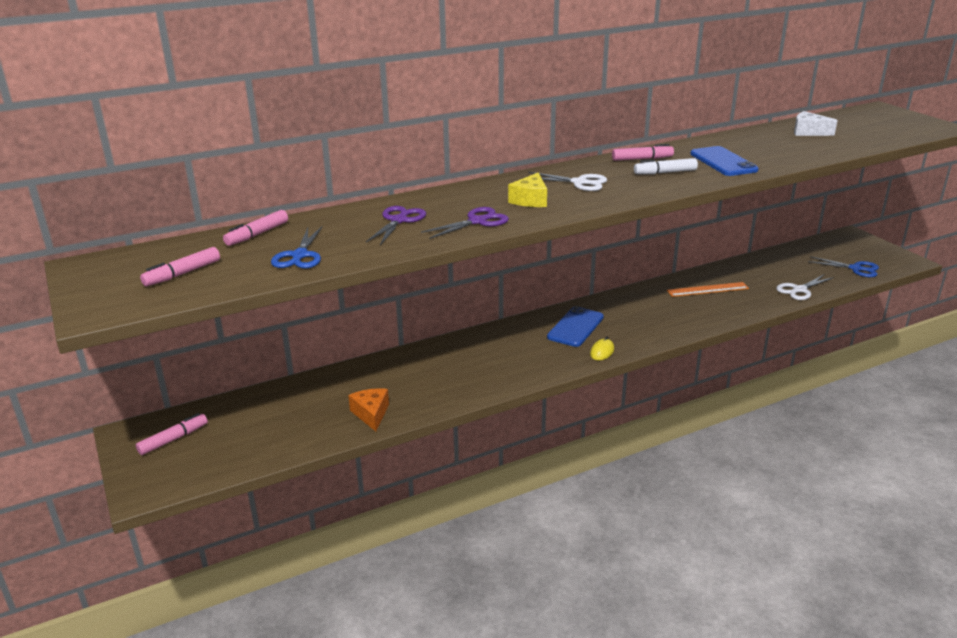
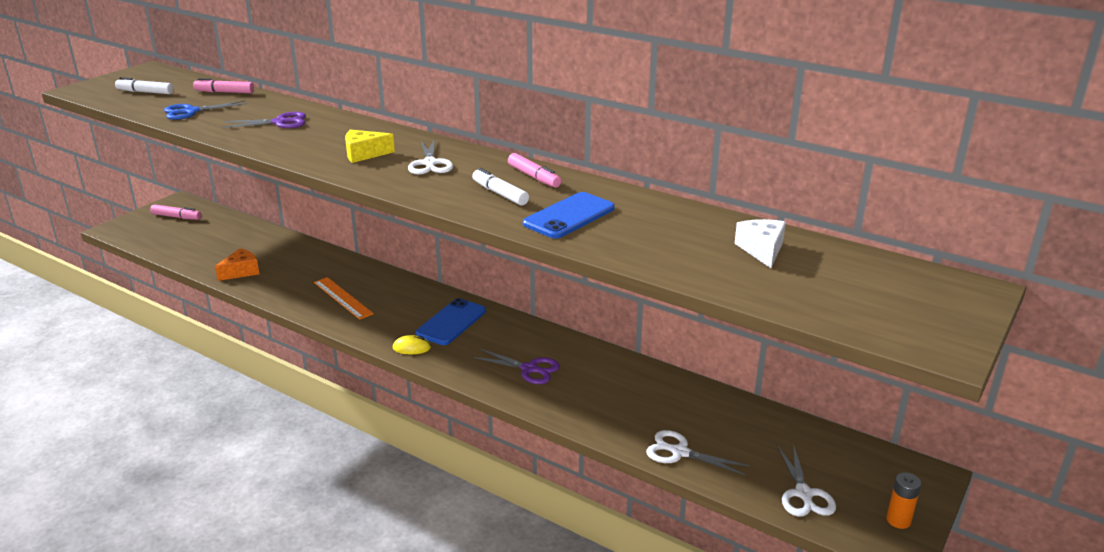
camera: 60 degrees right, 0 degrees up
pink marker [140,247,220,286] -> white marker [115,77,174,94]
purple scissors [421,207,509,239] -> purple scissors moved to [473,349,560,384]
blue phone [547,306,604,347] -> blue phone turned 60 degrees counterclockwise [415,298,486,345]
orange ruler [667,282,749,297] -> orange ruler moved to [314,277,374,320]
blue scissors [808,256,879,277] -> white scissors [777,444,836,517]
none -> orange battery [886,472,921,529]

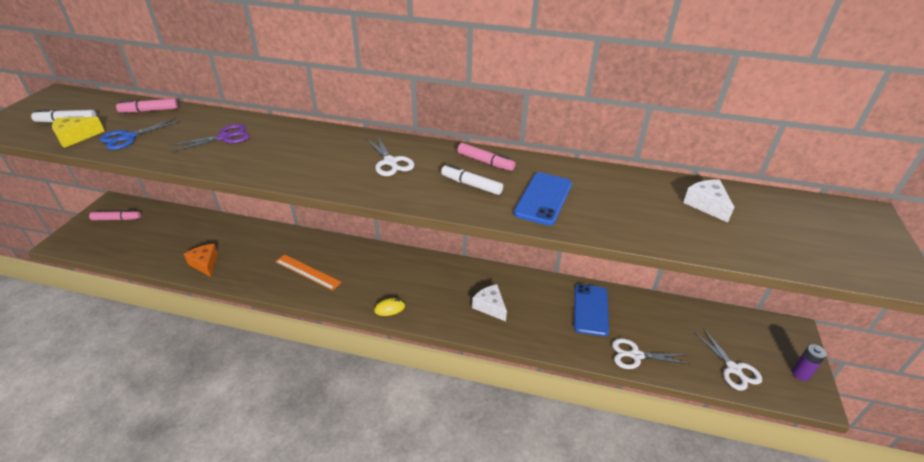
camera: 20 degrees left, 10 degrees up
orange cheese [215,248,259,281] -> orange cheese turned 60 degrees counterclockwise [184,244,218,277]
yellow cheese [345,129,395,163] -> yellow cheese moved to [52,117,105,148]
blue phone [415,298,486,345] -> blue phone moved to [574,284,609,336]
purple scissors [473,349,560,384] -> white cheese [472,284,507,322]
orange battery [886,472,921,529] -> purple battery [792,344,827,381]

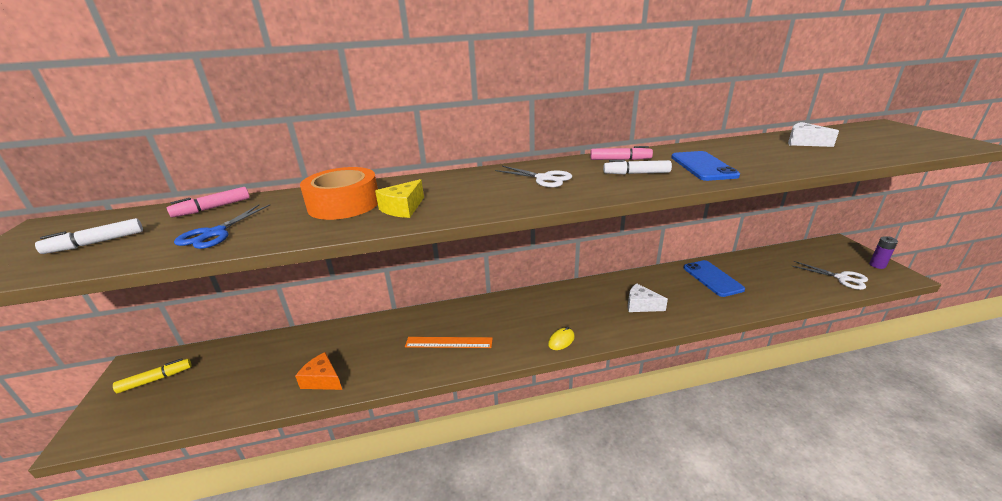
camera: 25 degrees left, 10 degrees down
yellow cheese [52,117,105,148] -> yellow cheese moved to [375,179,424,218]
pink marker [89,210,141,220] -> yellow marker [113,358,192,393]
purple scissors [169,124,250,152] -> orange tape [300,167,378,220]
white scissors [612,338,689,369] -> none

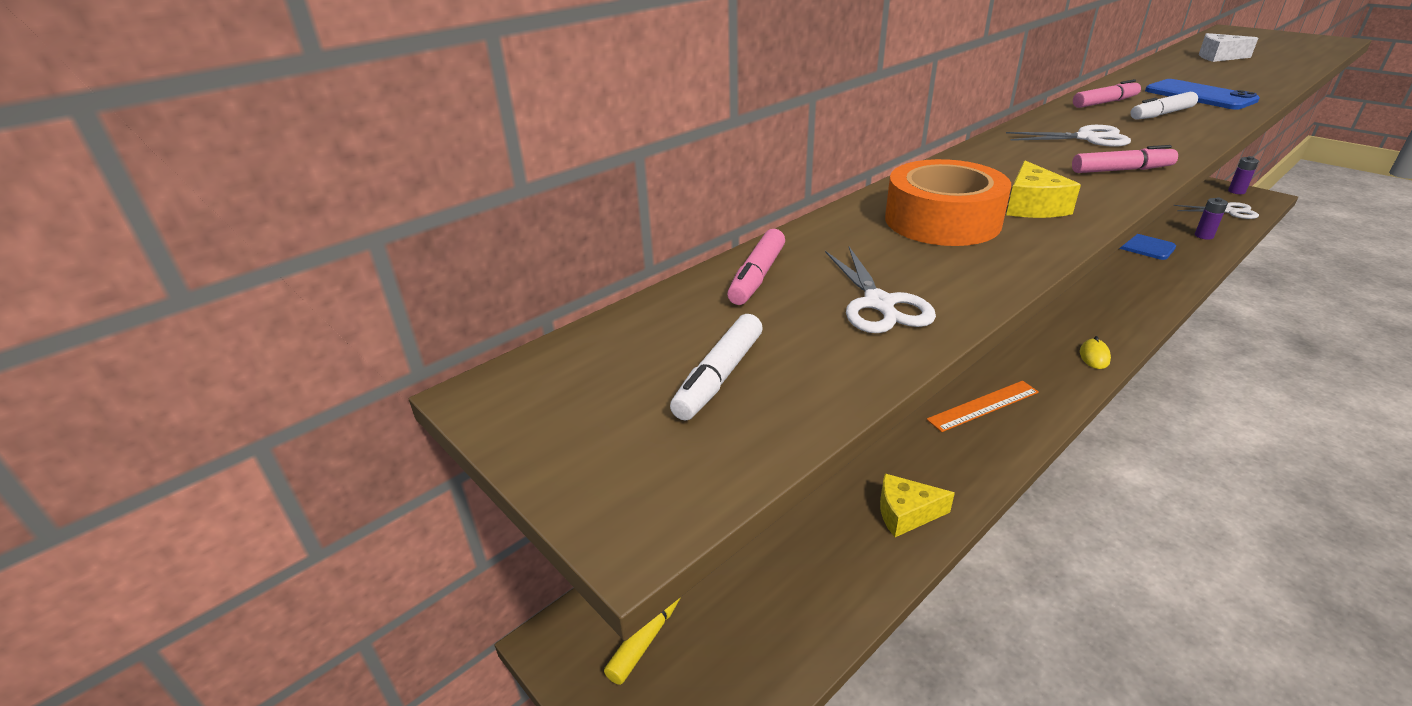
camera: 30 degrees left, 5 degrees up
blue scissors [174,205,270,249] -> white scissors [825,247,936,333]
orange cheese [295,352,342,390] -> yellow cheese [880,474,955,537]
white cheese [628,283,668,312] -> none
none -> pink marker [1072,145,1178,173]
none -> purple battery [1195,197,1228,240]

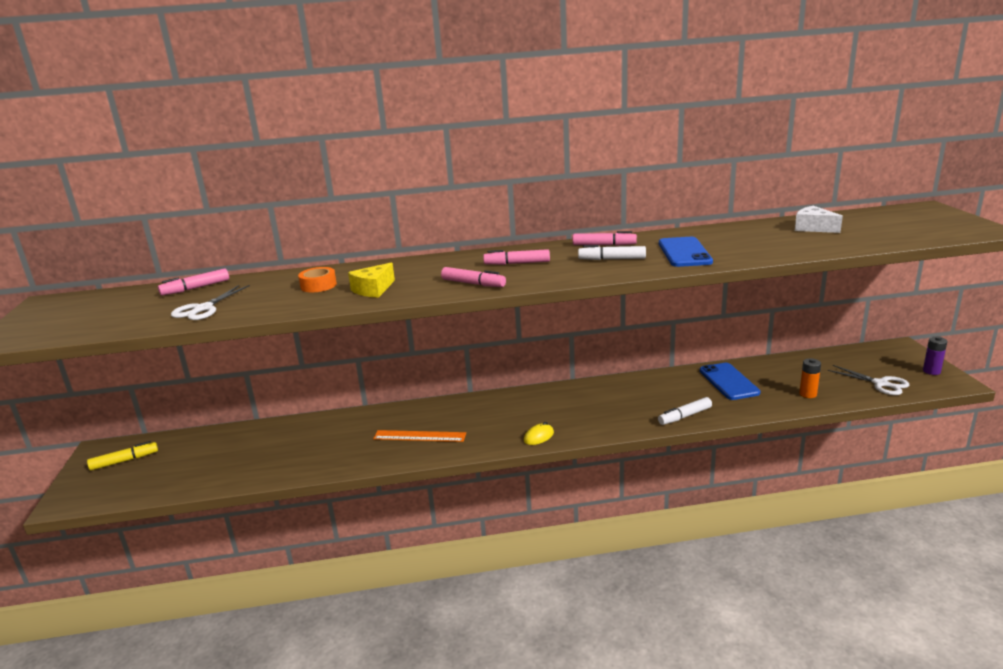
camera: 35 degrees right, 10 degrees down
white marker [670,314,763,421] -> white marker moved to [658,397,712,425]
yellow cheese [880,474,955,537] -> none
orange tape [885,159,1011,246] -> orange tape [298,267,337,292], size x0.53
white scissors [1006,125,1131,147] -> pink marker [483,249,550,265]
purple battery [1195,197,1228,240] -> orange battery [799,358,821,398]

